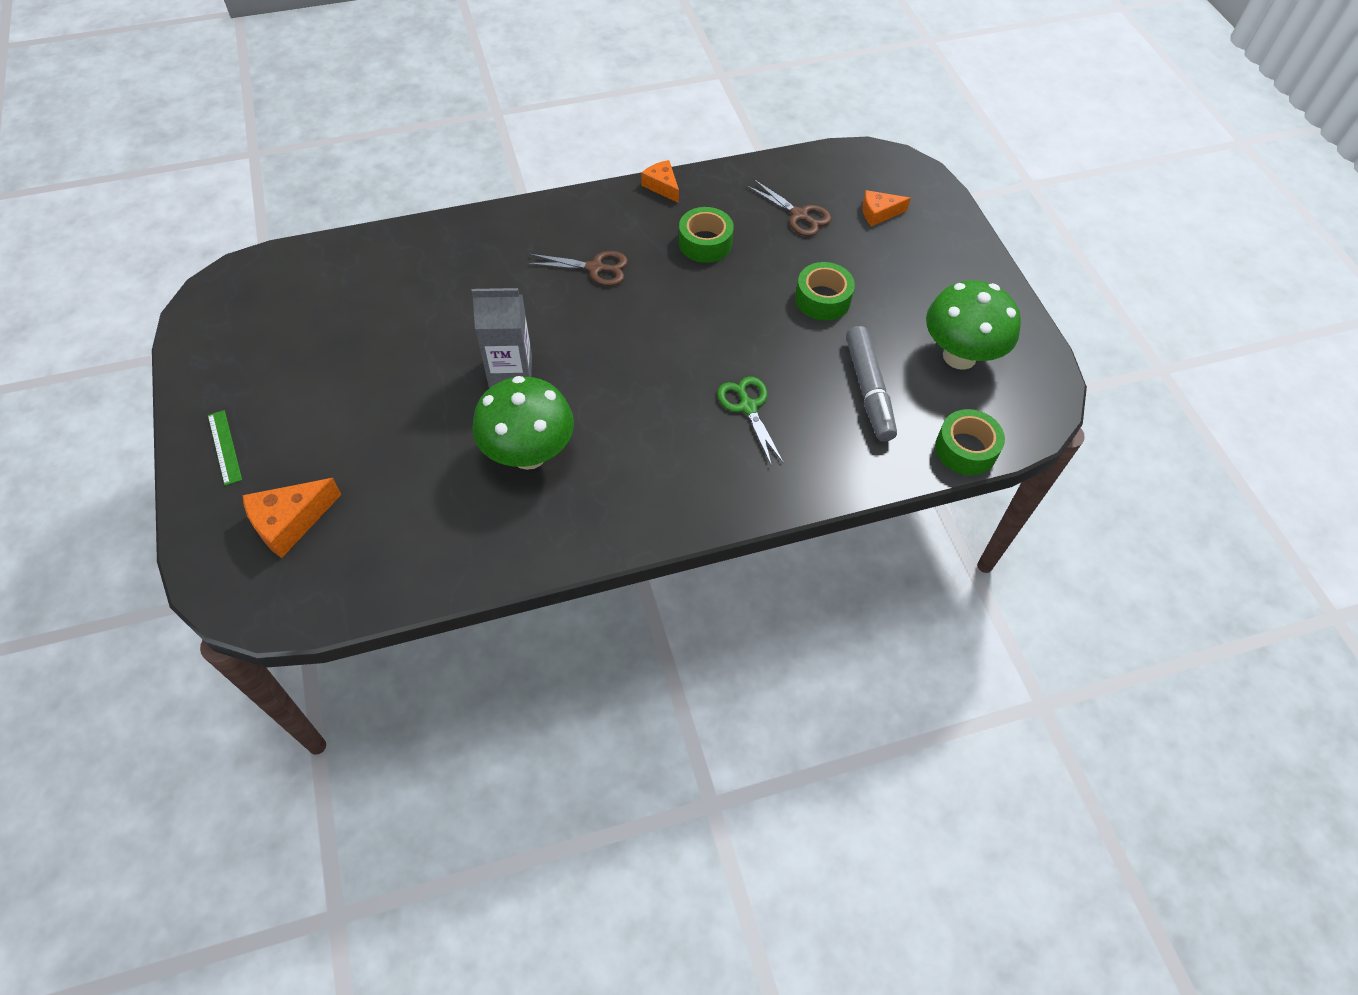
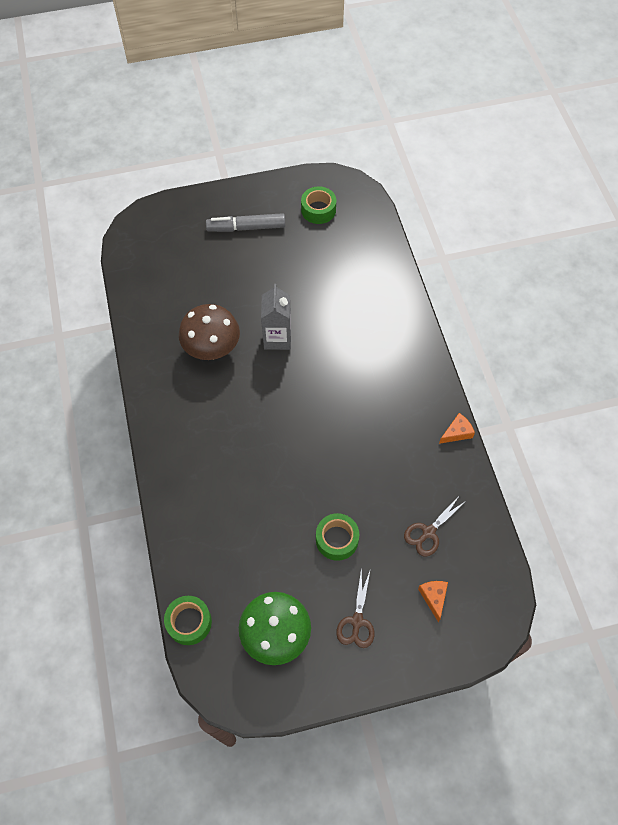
camera: 95 degrees right, 5 degrees up
green ruler [208,410,242,486] -> none
orange cheese [243,478,342,558] -> none
green mushroom [472,376,574,470] -> brown mushroom [179,304,240,360]
brown scissors [527,251,628,286] -> brown scissors moved to [336,567,374,648]
green tape [679,207,734,263] -> green tape moved to [301,186,336,224]
green scissors [717,376,784,466] -> none
grey marker [846,326,897,442] -> grey marker moved to [206,213,285,232]

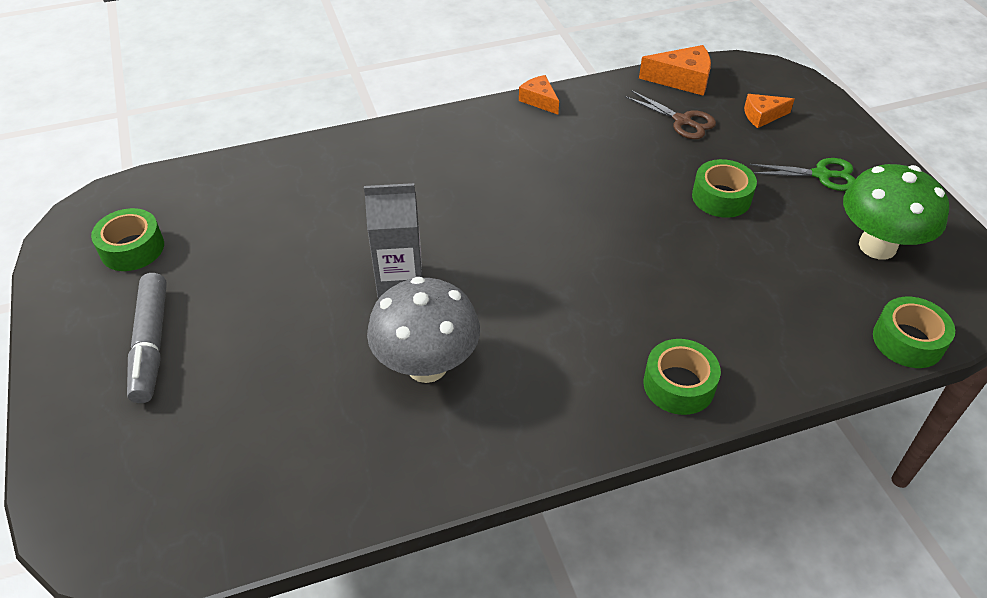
camera: 95 degrees left, 15 degrees down
brown mushroom [179,304,240,360] -> grey mushroom [367,277,480,383]
brown scissors [336,567,374,648] -> green scissors [750,158,855,191]
none -> orange cheese [639,45,711,96]
none -> green tape [644,339,721,415]

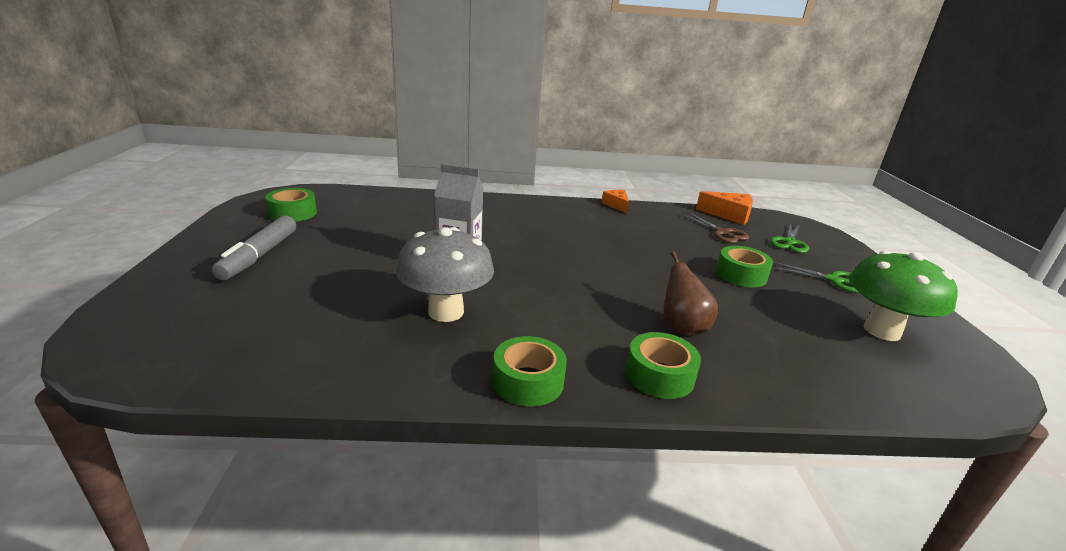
camera: 15 degrees right, 20 degrees down
orange cheese [744,94,795,128] -> green scissors [770,224,809,253]
green tape [873,297,955,368] -> green tape moved to [493,336,567,406]
none -> brown pear [663,251,718,336]

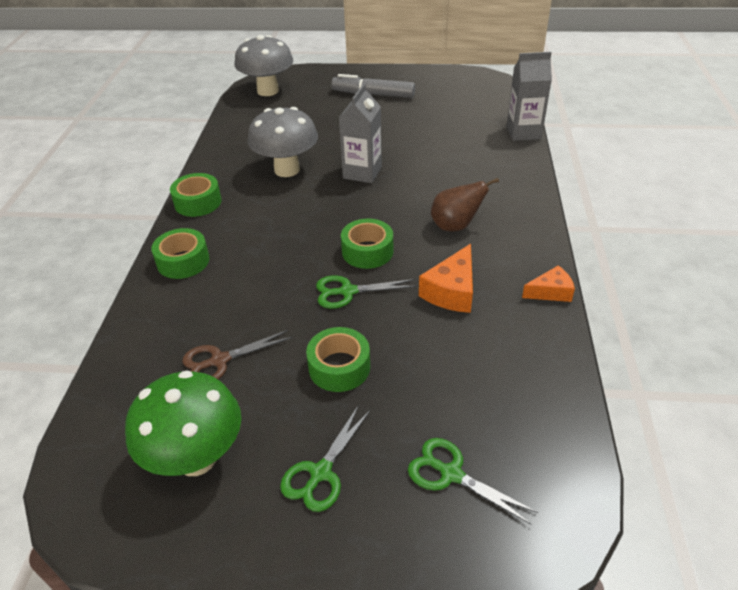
camera: 100 degrees right, 15 degrees up
green tape [265,188,317,222] -> green tape moved to [341,219,393,269]
brown pear [663,251,718,336] -> brown pear moved to [431,178,499,231]
brown scissors [681,212,749,243] -> brown scissors moved to [182,330,292,379]
orange cheese [696,191,753,225] -> orange cheese moved to [419,244,473,313]
none -> grey mushroom [235,35,293,96]
none -> green scissors [316,275,416,309]
none -> grey carton [507,52,552,141]

